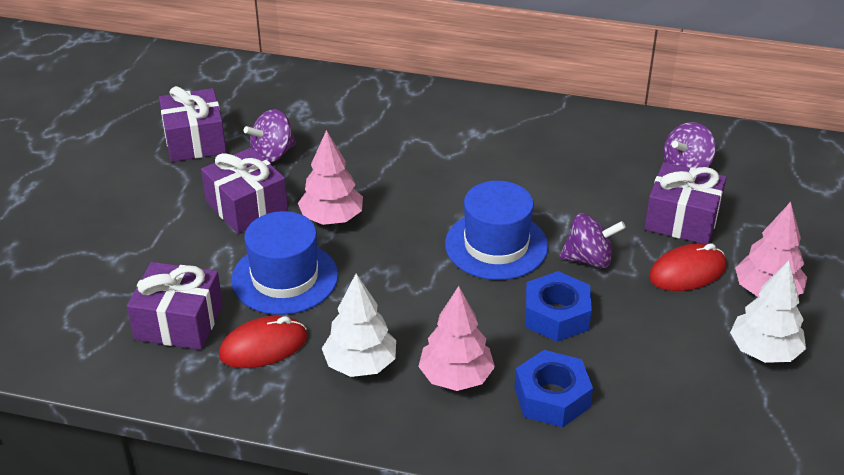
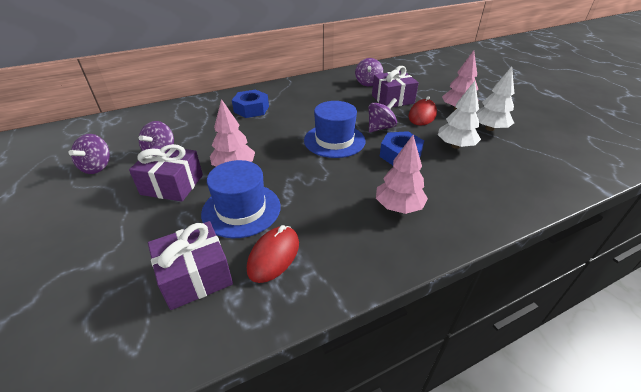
camera: 40 degrees left, 0 degrees up
purple gift [159,86,226,162] -> purple spinning top [68,134,110,174]
white tree [322,273,396,377] -> white tree moved to [438,81,481,149]
blue nut [514,350,593,427] -> blue nut moved to [232,90,269,118]

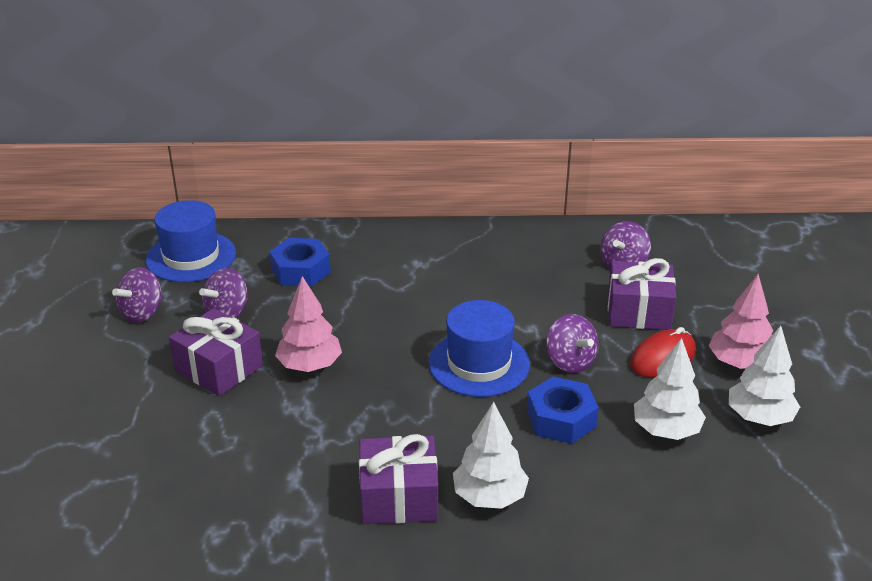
camera: 25 degrees right, 5 degrees down
purple gift [148,221,233,310] -> purple gift moved to [359,434,438,524]
blue hat [201,160,281,238] -> blue hat moved to [146,200,236,282]
blue nut [232,90,269,118] -> blue nut moved to [269,238,331,287]
red mouse [247,225,299,283] -> none
purple spinning top [368,98,397,133] -> purple spinning top turned 75 degrees clockwise [546,314,599,373]
pink tree [376,135,428,214] -> white tree [453,402,529,509]

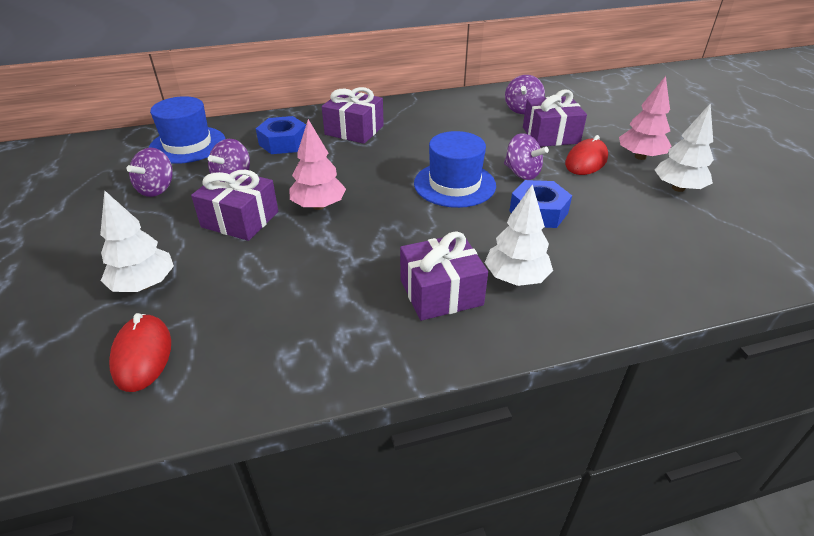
camera: 15 degrees left, 5 degrees up
white tree [634,338,706,440] -> white tree moved to [100,190,174,292]
none -> red mouse [109,313,171,392]
none -> purple gift [322,87,384,144]

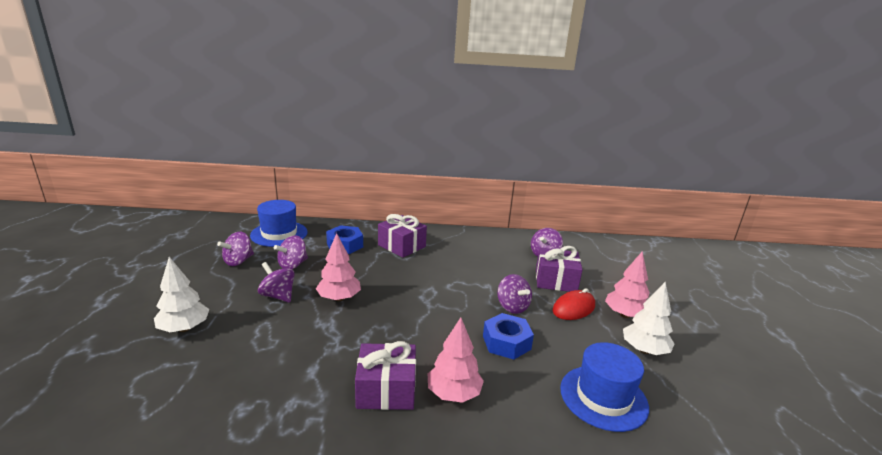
camera: 15 degrees right, 15 degrees down
red mouse [109,313,171,392] -> none
purple gift [191,169,278,241] -> purple spinning top [258,262,295,303]
blue hat [414,131,496,208] -> blue hat moved to [560,342,649,432]
white tree [485,184,553,286] -> pink tree [428,317,484,403]

